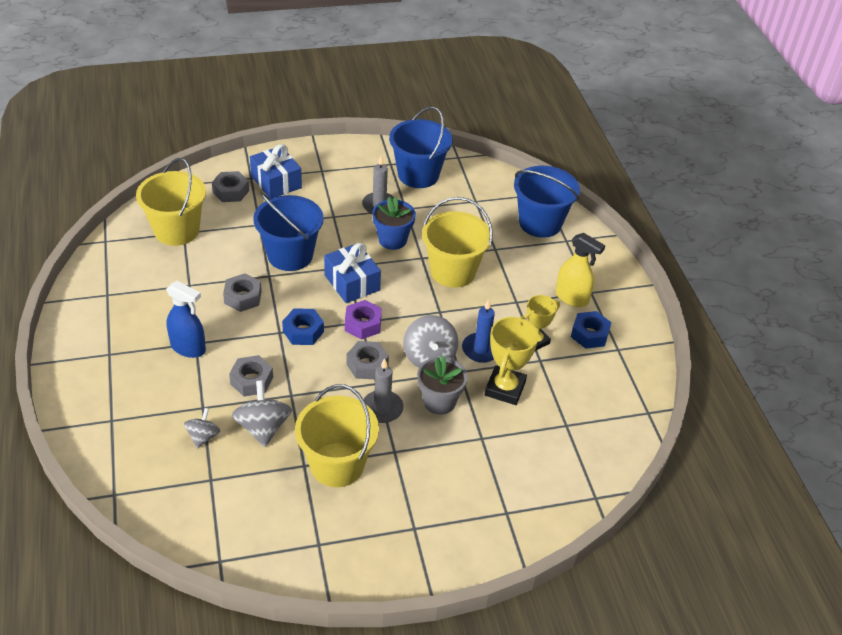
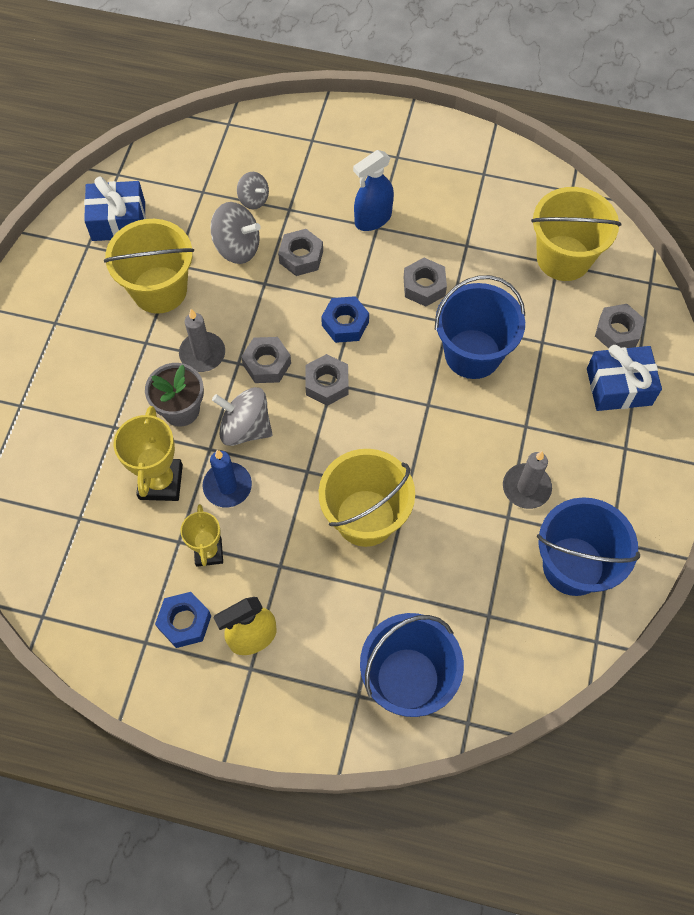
camera: 120 degrees right, 20 degrees up
blue gift [324,243,381,303] -> blue gift moved to [84,176,146,241]
purple nut [345,300,382,339] -> grey nut [305,354,349,406]
blue flower pot [372,197,416,250] -> none
yellow trophy [485,316,539,405] -> yellow trophy turned 45 degrees clockwise [114,406,183,501]

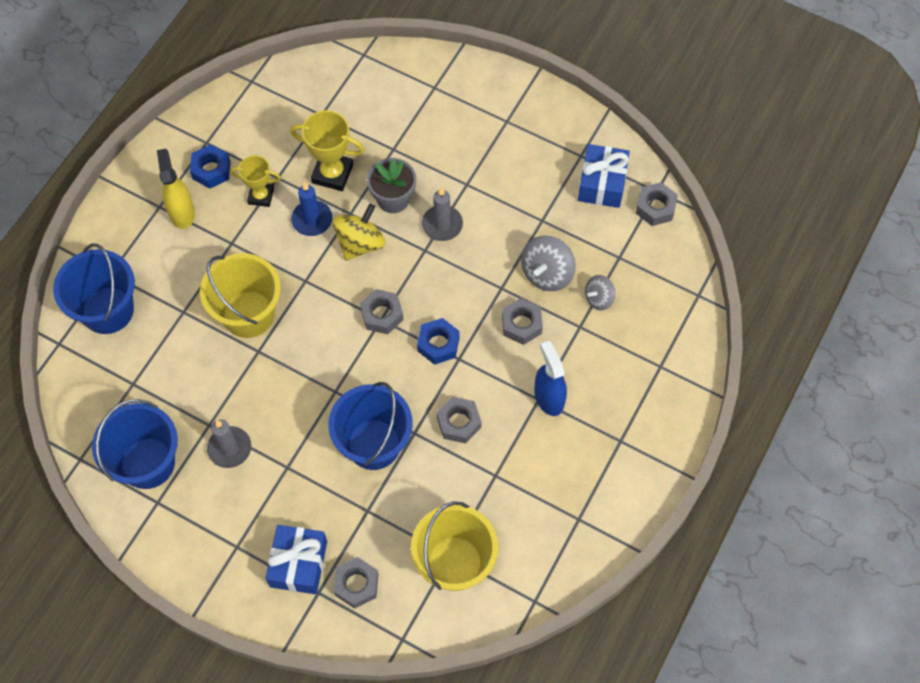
camera: 105 degrees right, 0 degrees up
yellow bucket [104,219,194,314] -> none
grey spinning top [212,387,272,446] -> yellow spinning top [333,204,386,261]
grey nut [241,337,291,383] -> grey nut moved to [636,182,678,226]

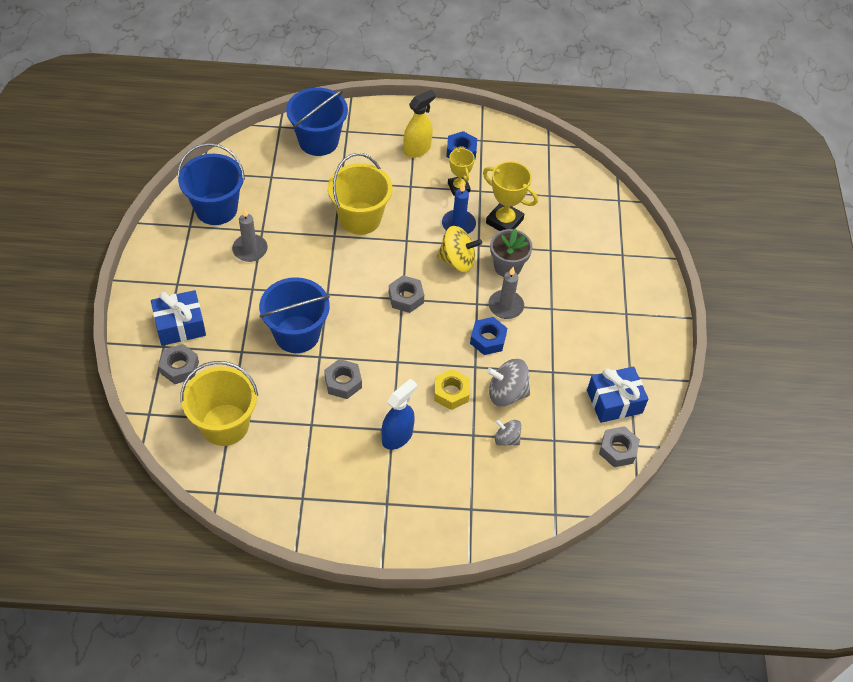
camera: 60 degrees right, 10 degrees down
yellow trophy [290,110,364,191] -> yellow trophy turned 45 degrees counterclockwise [483,161,538,231]
blue nut [417,318,460,365] -> blue nut moved to [470,317,507,355]
grey nut [502,298,543,345] -> yellow nut [434,369,469,410]

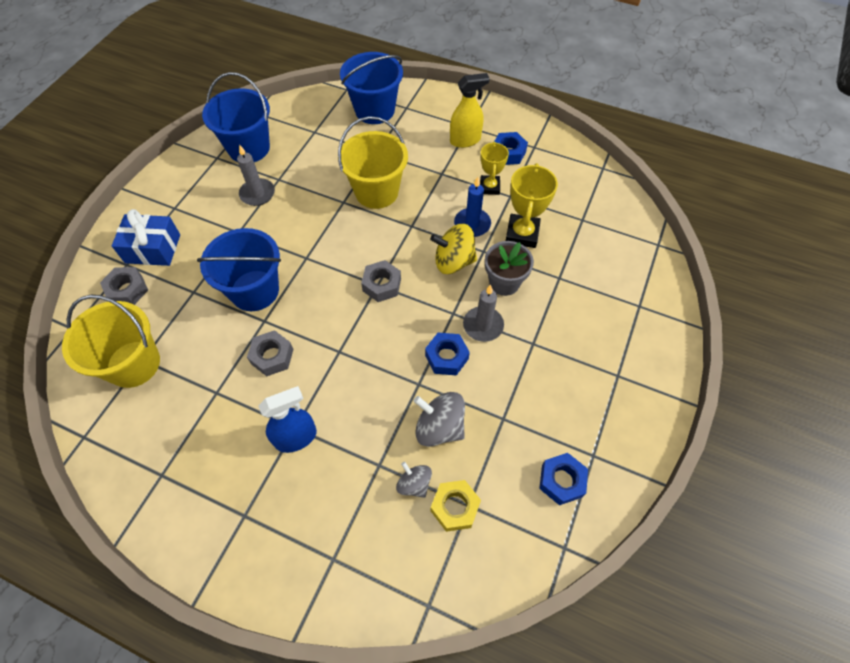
camera: 25 degrees right, 5 degrees up
yellow nut [434,369,469,410] -> yellow nut moved to [431,480,481,532]
yellow spinning top [437,226,482,273] -> yellow spinning top turned 150 degrees clockwise [430,224,477,274]
yellow trophy [483,161,538,231] -> yellow trophy turned 45 degrees clockwise [506,163,558,248]
blue gift [587,367,648,423] -> blue nut [539,453,588,505]
grey nut [599,426,640,467] -> none

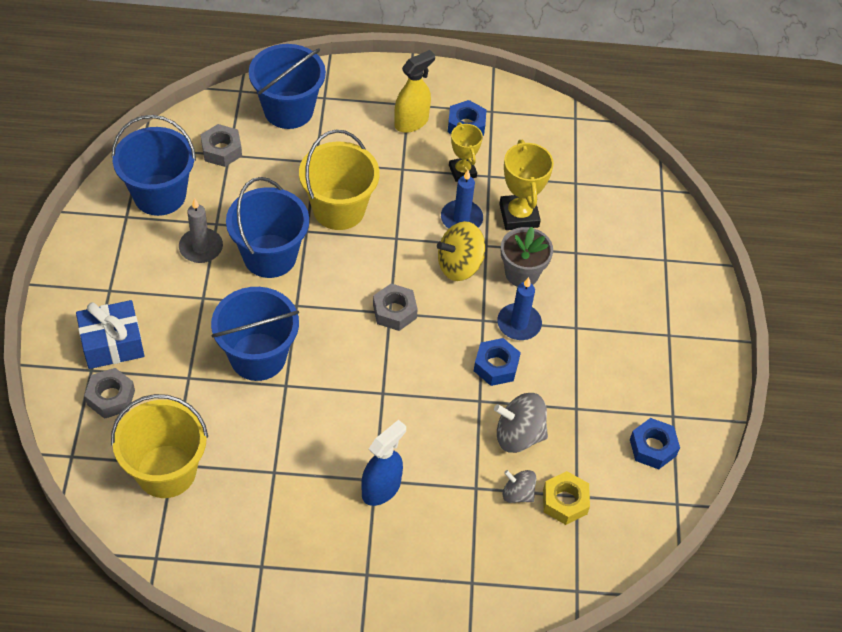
camera: 25 degrees left, 5 degrees down
grey nut [247,330,294,376] -> grey nut moved to [201,124,242,167]
grey candle [463,285,504,342] -> blue candle [497,277,542,340]
none -> blue bucket [226,177,309,278]

